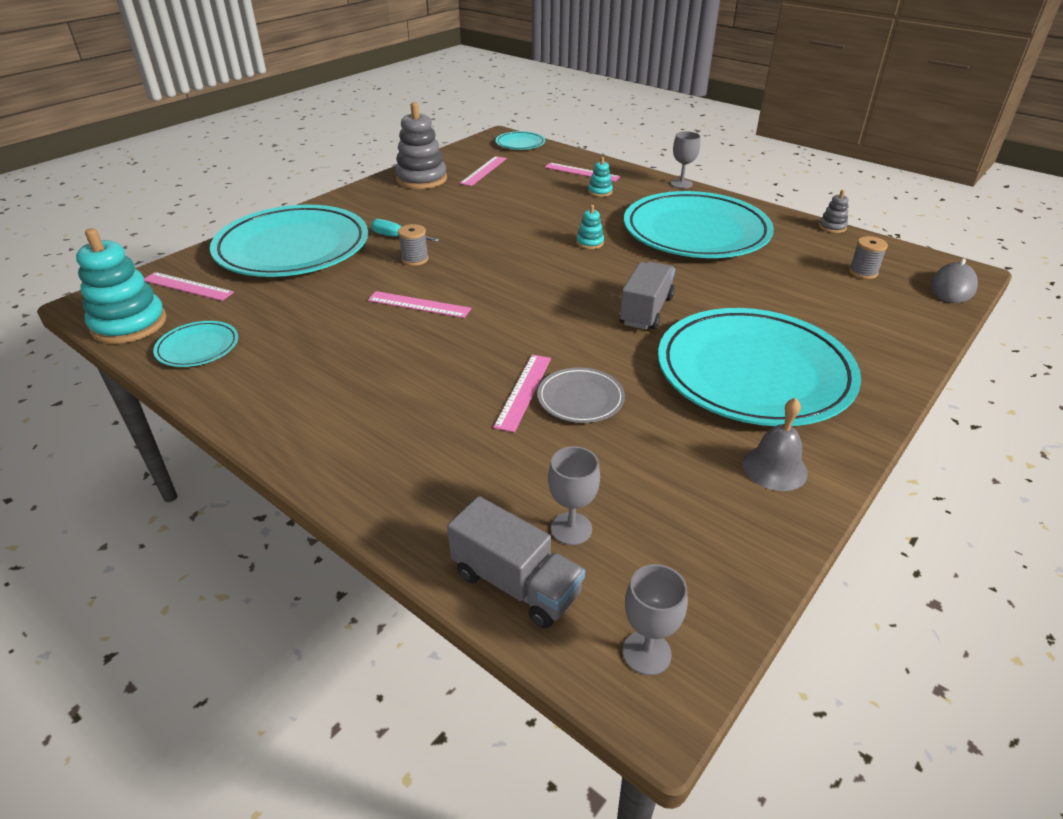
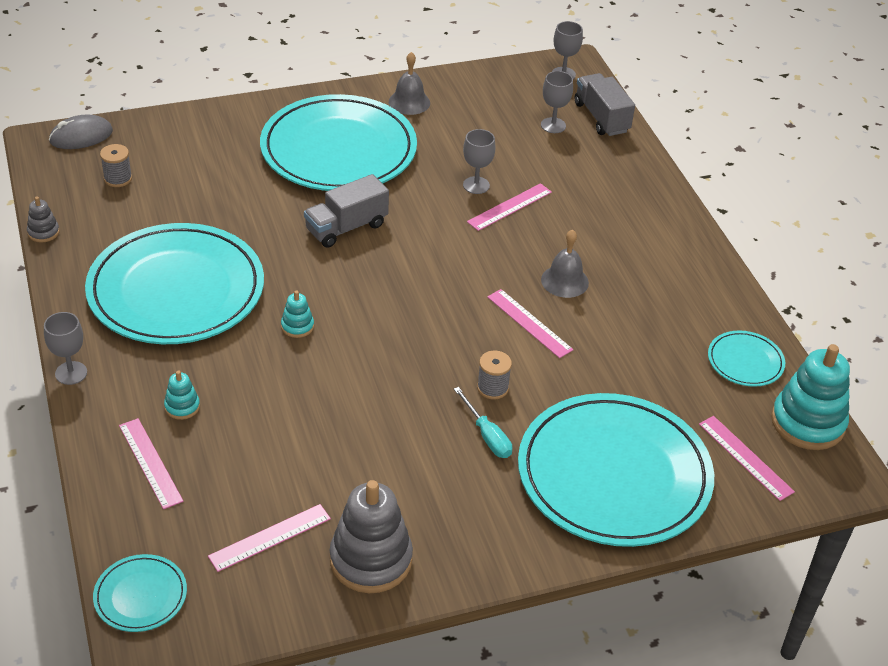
camera: 150 degrees left, 5 degrees up
grey plate [537,367,625,423] -> grey goblet [463,129,496,194]
none -> grey bell [541,229,589,298]

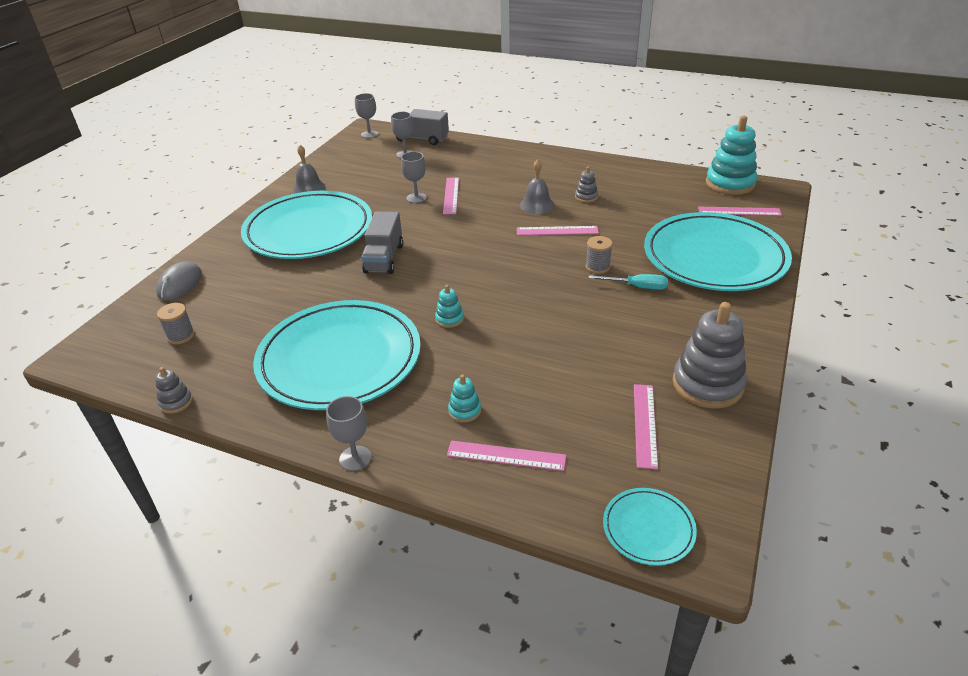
camera: 45 degrees left, 5 degrees down
grey mouse [49,115,113,149] -> grey mouse moved to [156,261,202,301]
turquoise plate [708,330,785,387] -> none
none -> grey stacking toy [575,167,598,203]

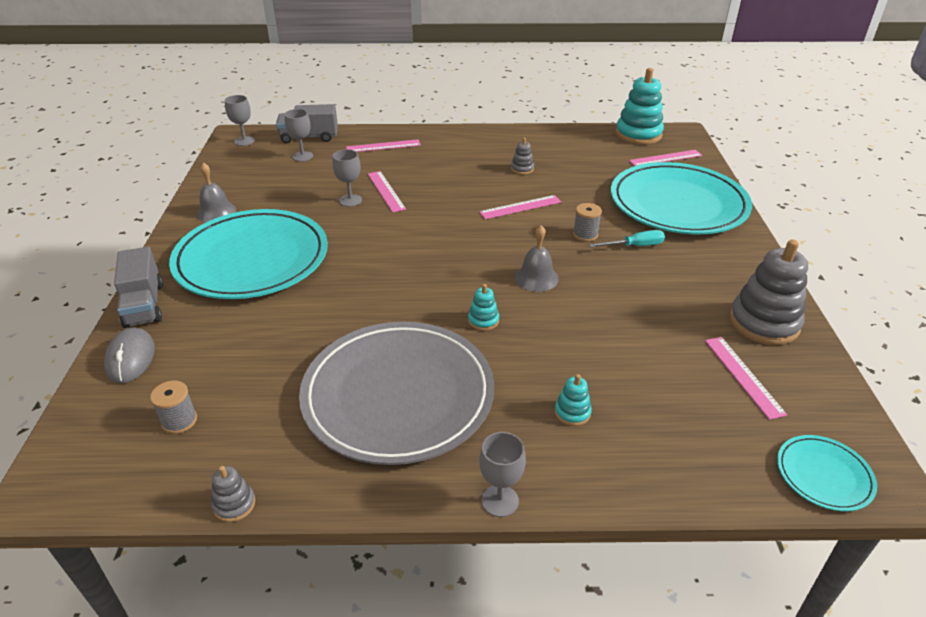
camera: 25 degrees left, 0 degrees up
turquoise plate [253,300,421,410] -> grey plate [299,322,494,465]
grey truck [362,211,403,274] -> grey truck moved to [114,247,163,328]
pink ruler [447,440,566,471] -> pink ruler moved to [346,139,421,152]
grey bell [520,159,555,214] -> grey bell moved to [515,225,559,292]

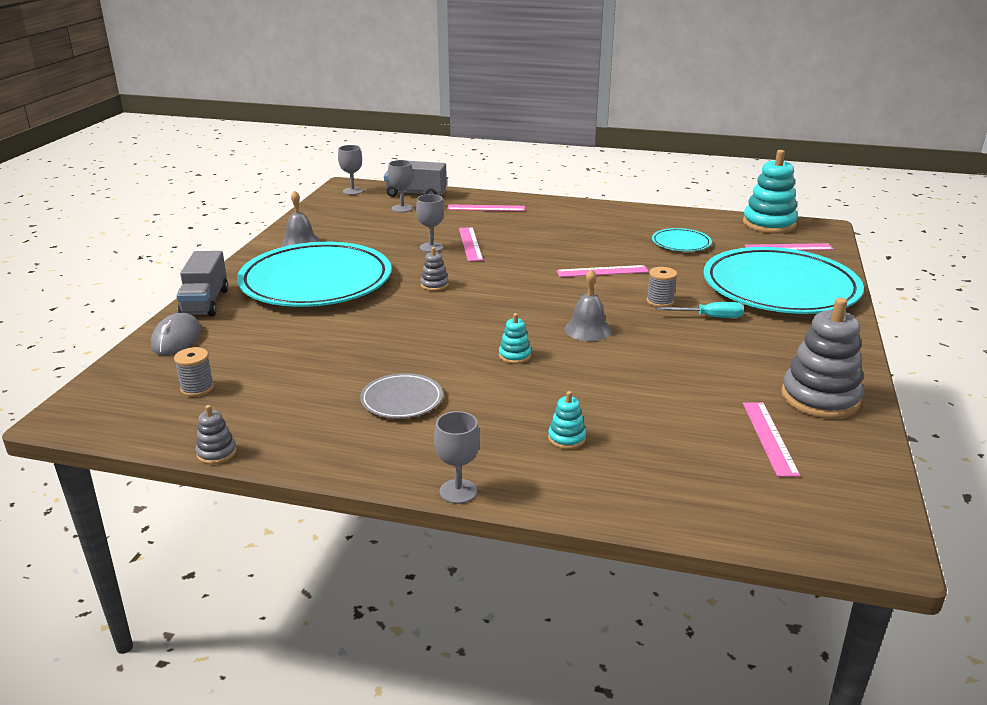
camera: 15 degrees right, 10 degrees down
grey plate [299,322,494,465] -> grey plate [360,373,443,418], size x0.43
grey stacking toy [511,138,534,175] -> grey stacking toy moved to [420,247,449,291]
turquoise plate [777,435,877,511] -> turquoise plate moved to [652,228,712,252]

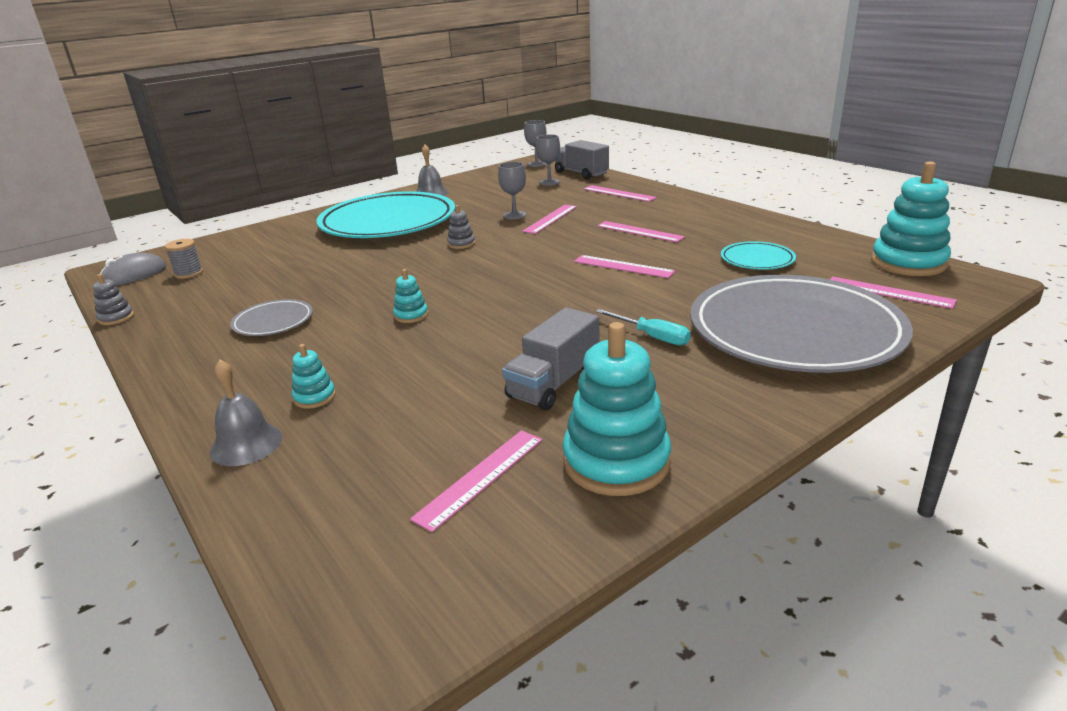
camera: 40 degrees right, 0 degrees up
grey mouse [151,313,201,356] -> grey mouse moved to [98,253,166,286]
grey truck [176,251,228,317] -> grey truck moved to [502,307,600,410]
grey goblet [434,411,480,504] -> none
grey bell [565,269,612,341] -> grey bell moved to [210,359,282,466]
grey spool [647,267,677,307] -> none
turquoise plate [703,247,864,314] -> grey plate [690,275,913,373]
grey stacking toy [781,298,864,419] -> turquoise stacking toy [562,322,671,496]
none -> pink ruler [597,221,685,242]

